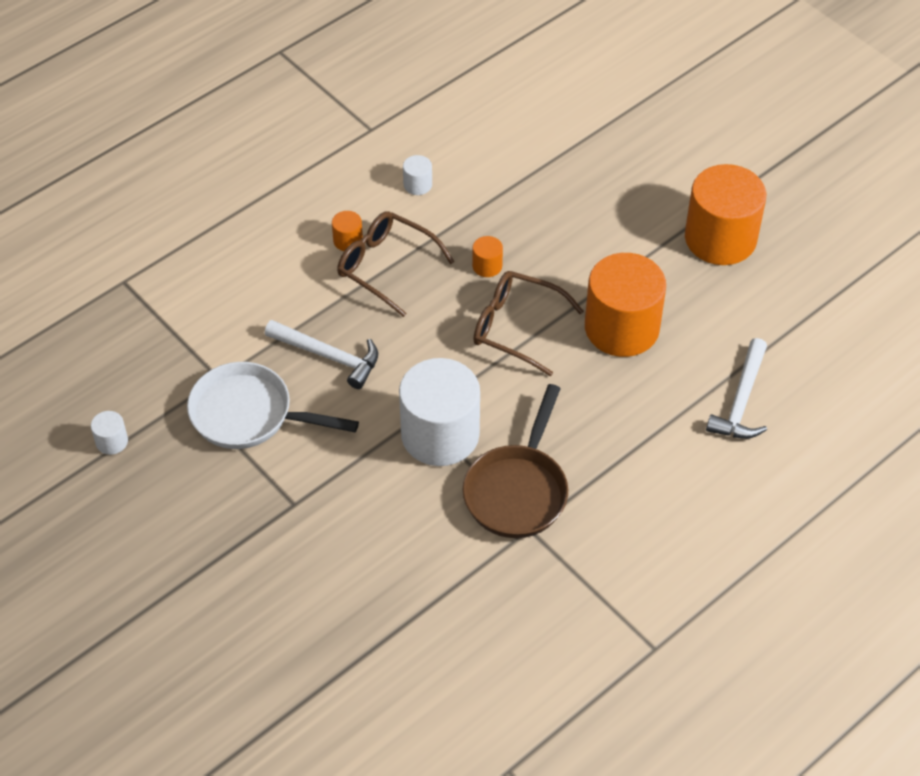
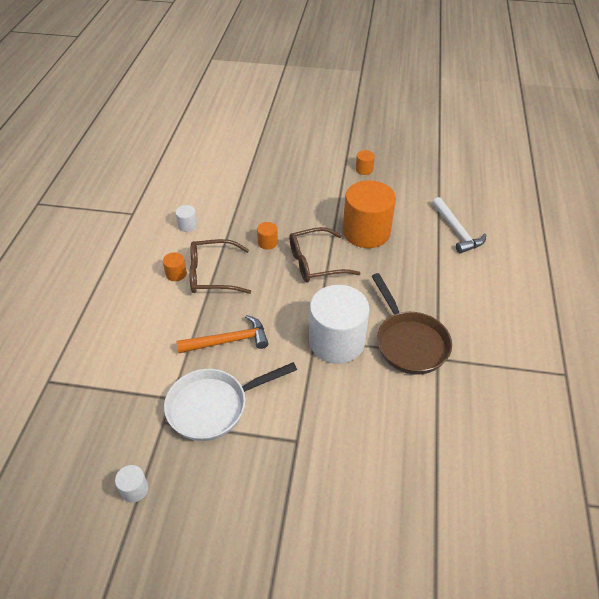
camera: 40 degrees left, 5 degrees down
white hammer [265,320,378,389] -> orange hammer [177,315,269,353]
orange cylinder [685,164,766,265] -> orange cylinder [356,150,375,175], size x0.41

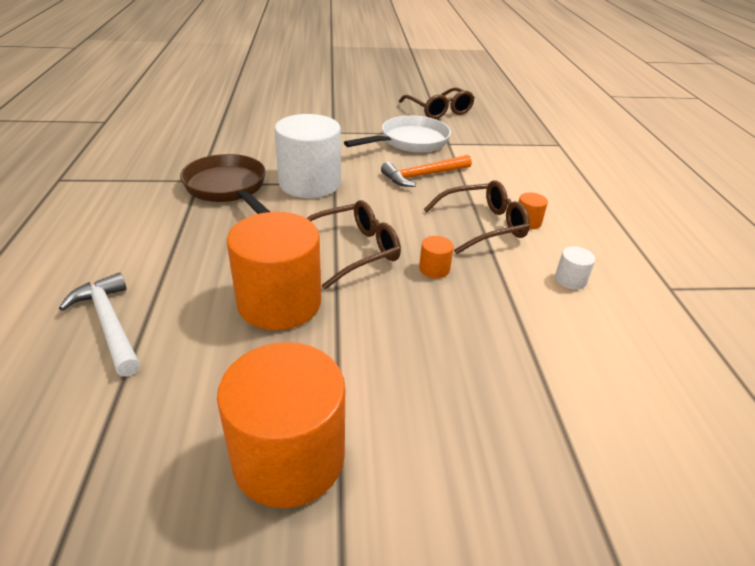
camera: 165 degrees right, 10 degrees down
white cylinder [115,465,149,503] -> brown glasses [399,87,475,119]
orange cylinder [356,150,375,175] -> orange cylinder [217,342,345,508], size x2.44

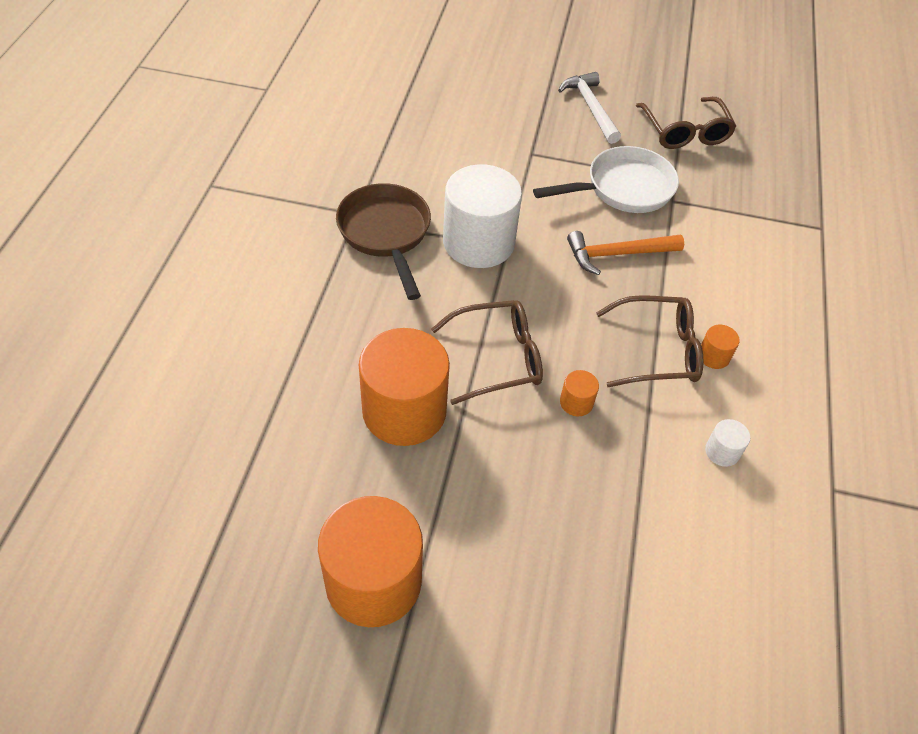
camera: 15 degrees right, 15 degrees up
white hammer [59,272,140,377] -> white hammer moved to [558,72,621,144]

